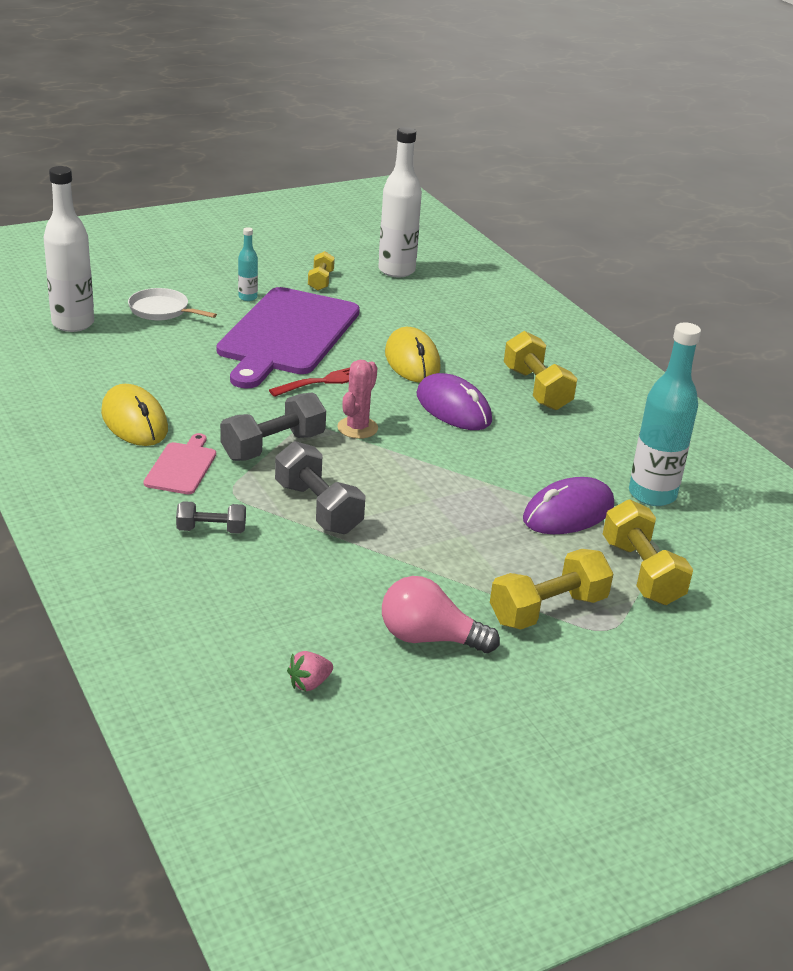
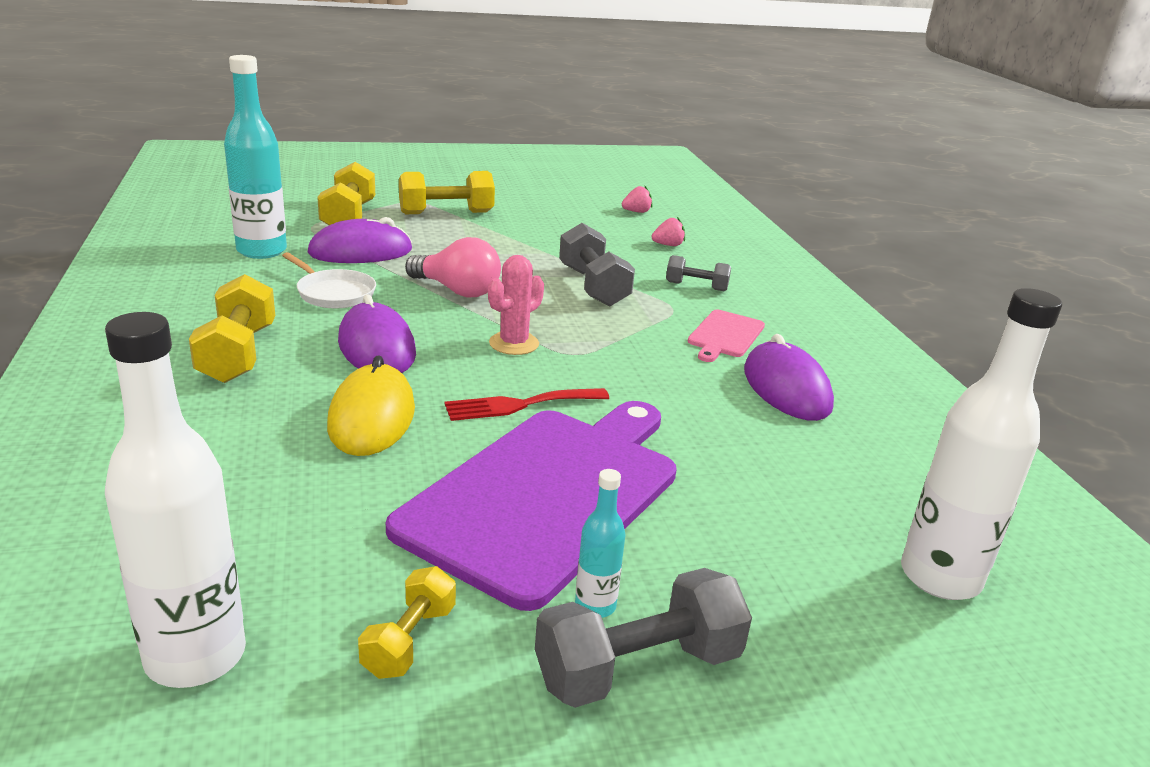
camera: 165 degrees left, 5 degrees down
yellow mouse [101,384,168,446] -> purple mouse [744,334,834,421]
white pan [128,288,217,320] -> white pan moved to [282,252,376,308]
grey dumbbell [220,392,326,461] -> grey dumbbell moved to [535,568,752,708]
pink light bulb [382,576,500,653] -> pink light bulb moved to [405,237,501,297]
none -> pink strawberry [652,217,685,246]

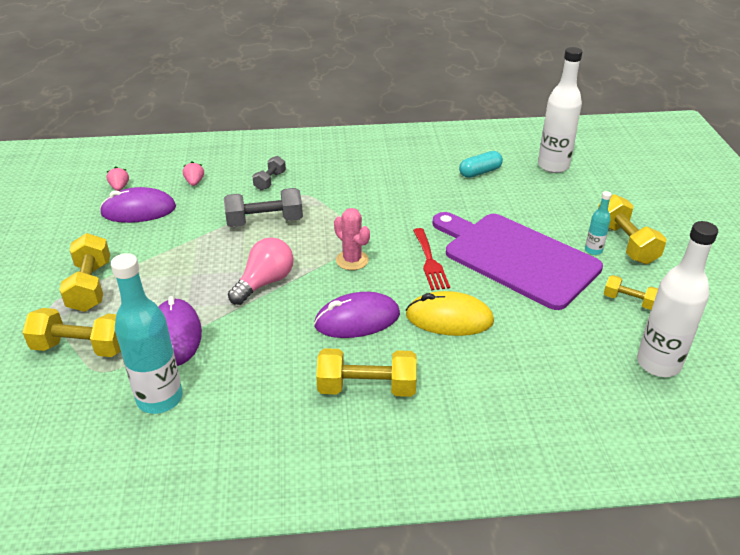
camera: 80 degrees left, 10 degrees up
white pan [282,252,376,308] -> none
grey dumbbell [535,568,752,708] -> yellow dumbbell [598,194,666,264]
pink cutting board [688,310,765,362] -> none
purple mouse [744,334,834,421] -> purple mouse moved to [100,187,176,223]
none -> turquoise capsule [459,151,503,178]

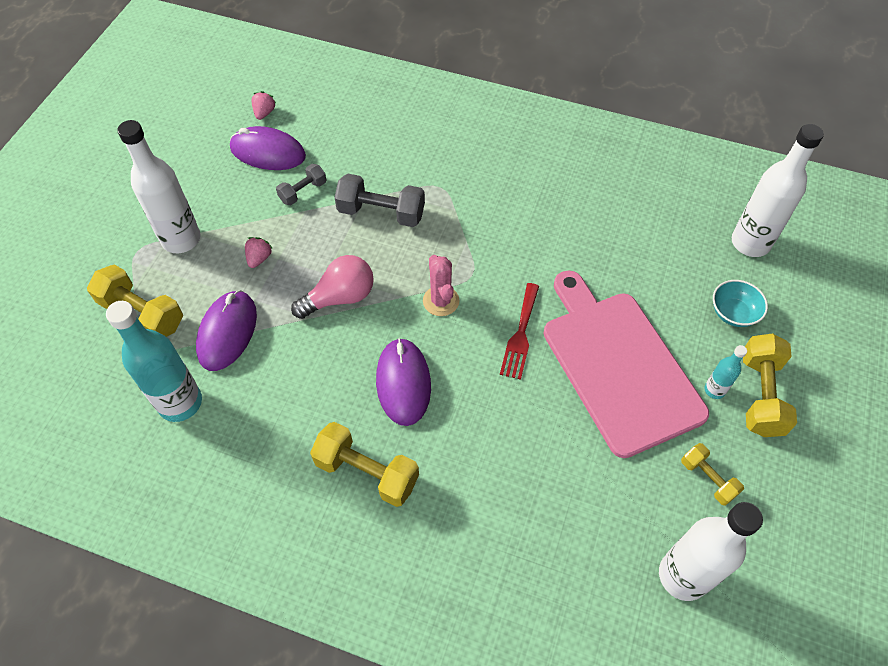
camera: 25 degrees right, 20 degrees up
yellow dumbbell [59,233,110,312] -> white bottle [118,120,200,253]
pink strawberry [183,161,204,186] -> pink strawberry moved to [245,237,273,268]
grey dumbbell [252,156,286,190] -> grey dumbbell moved to [276,164,326,205]
purple mouse [314,292,400,338] -> purple mouse turned 75 degrees clockwise [376,338,431,426]
yellow mouse [406,291,494,336] -> none
purple cutting board [432,212,603,310] -> pink cutting board [544,270,709,458]
turquoise capsule [459,151,503,178] -> none
none -> turquoise bowl [713,280,768,327]

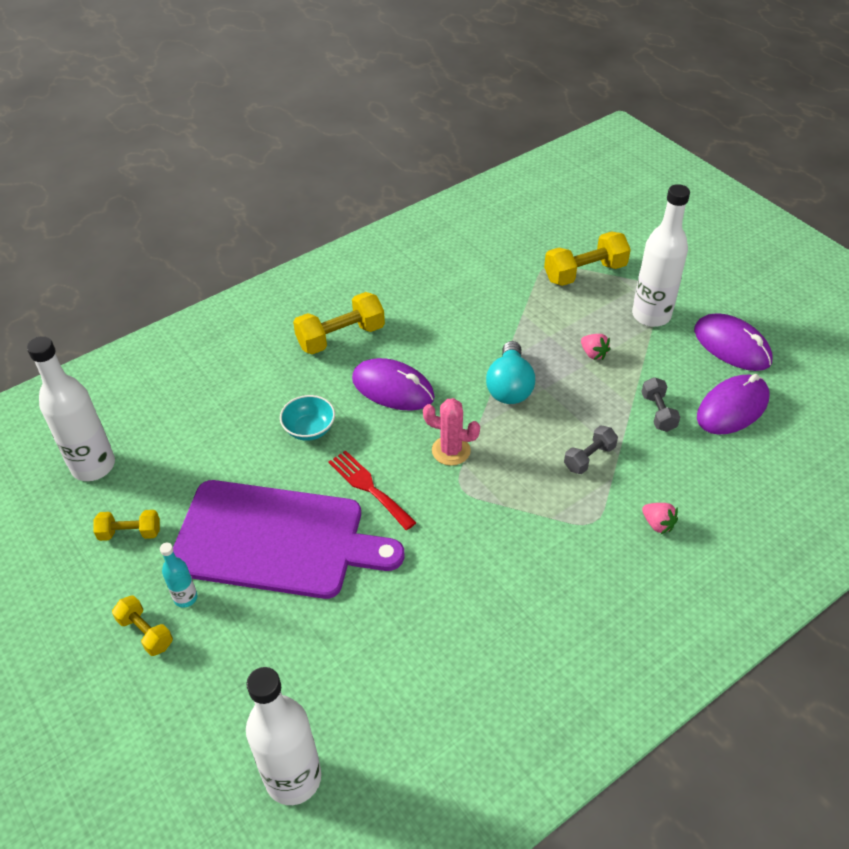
camera: 125 degrees right, 10 degrees down
turquoise bottle [106,301,202,422] -> none
purple mouse [196,290,257,371] -> purple mouse moved to [694,314,773,371]
pink strawberry [251,91,276,120] -> pink strawberry moved to [642,503,678,534]
pink light bulb [291,255,374,319] -> turquoise light bulb [486,341,535,404]
grey dumbbell [334,174,425,227] -> grey dumbbell [564,425,618,474], size x0.59
pink cutting board [544,270,709,458] -> purple cutting board [173,480,404,599]
turquoise bowl [713,280,768,327] -> turquoise bowl moved to [280,395,335,441]
yellow dumbbell [743,333,797,437] -> yellow dumbbell [112,595,173,656], size x0.59

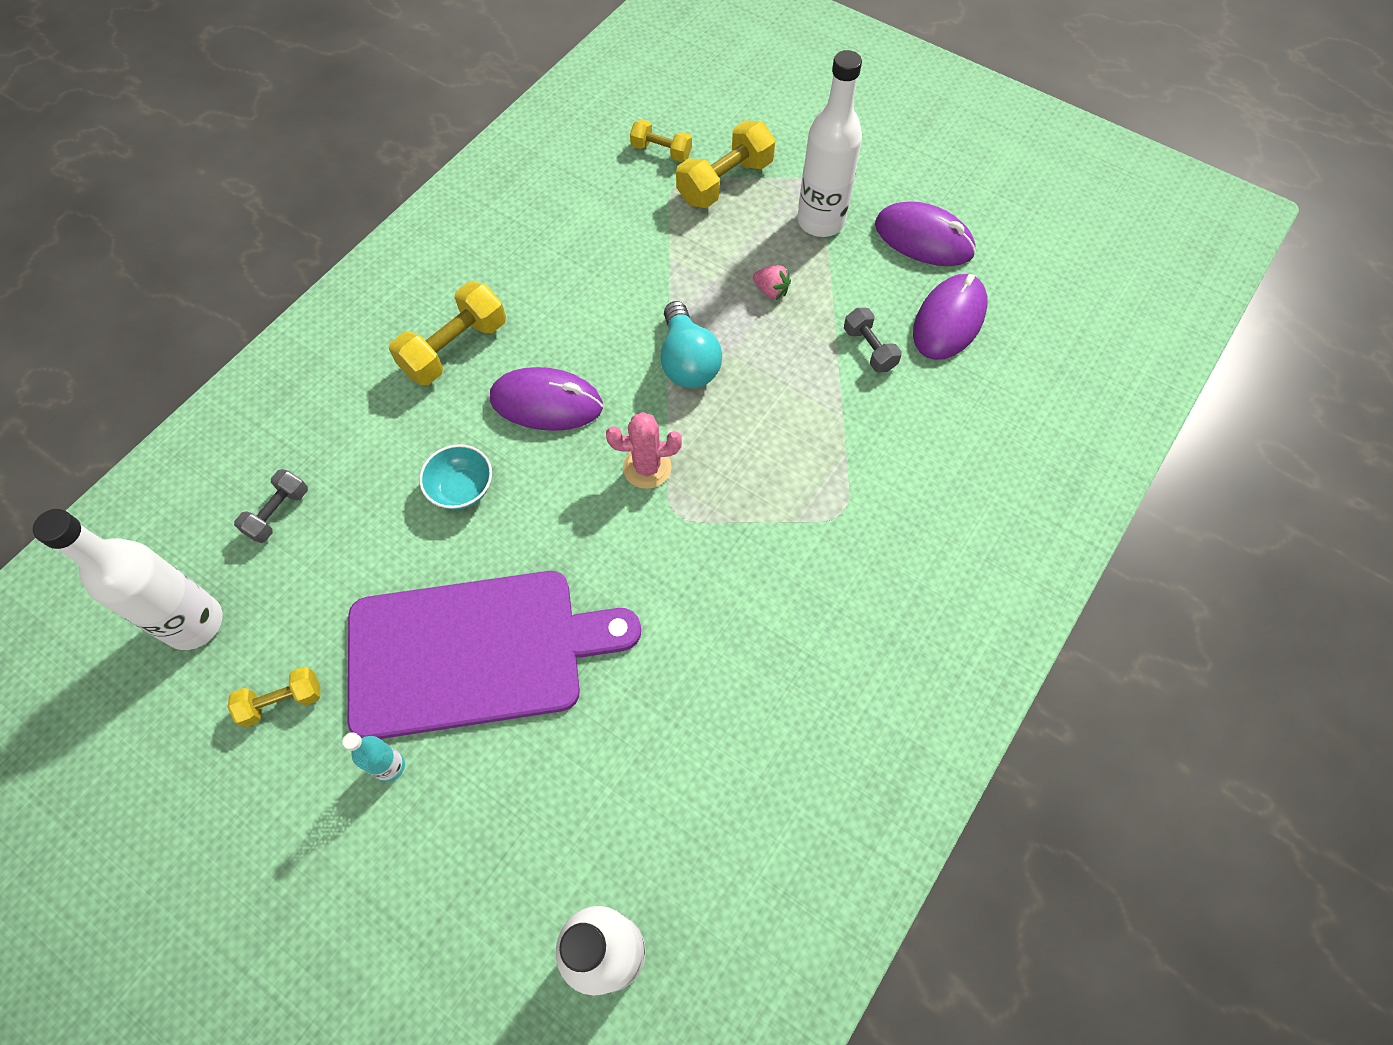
camera: 20 degrees left, 15 degrees up
yellow dumbbell [112,595,173,656] -> yellow dumbbell moved to [630,119,692,162]
red fork [328,450,417,530] -> none
grey dumbbell [564,425,618,474] -> grey dumbbell moved to [234,469,308,543]
pink strawberry [642,503,678,534] -> none

